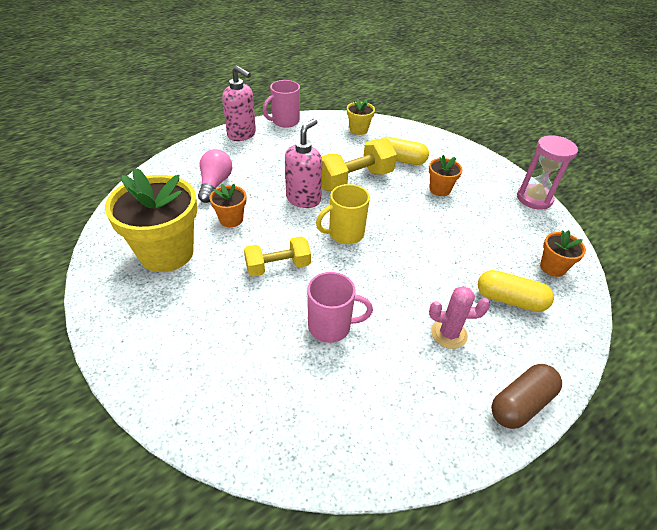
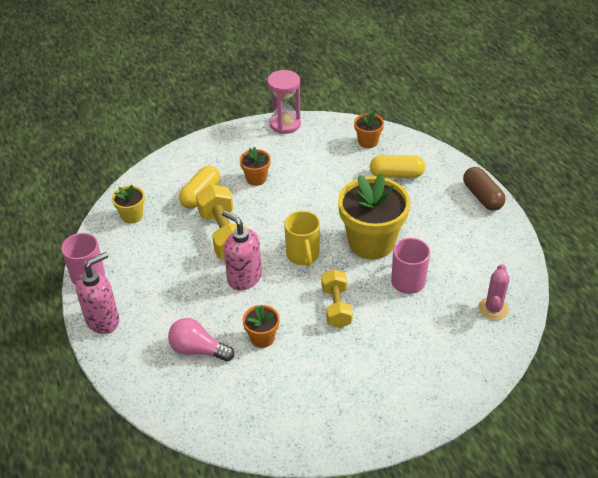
camera: 75 degrees left, 0 degrees up
yellow flower pot [105,168,198,272] -> yellow flower pot moved to [338,173,410,260]
pink cactus [429,286,490,349] -> pink cactus moved to [478,264,510,320]
yellow capsule [478,270,554,312] -> yellow capsule turned 60 degrees clockwise [370,155,425,178]

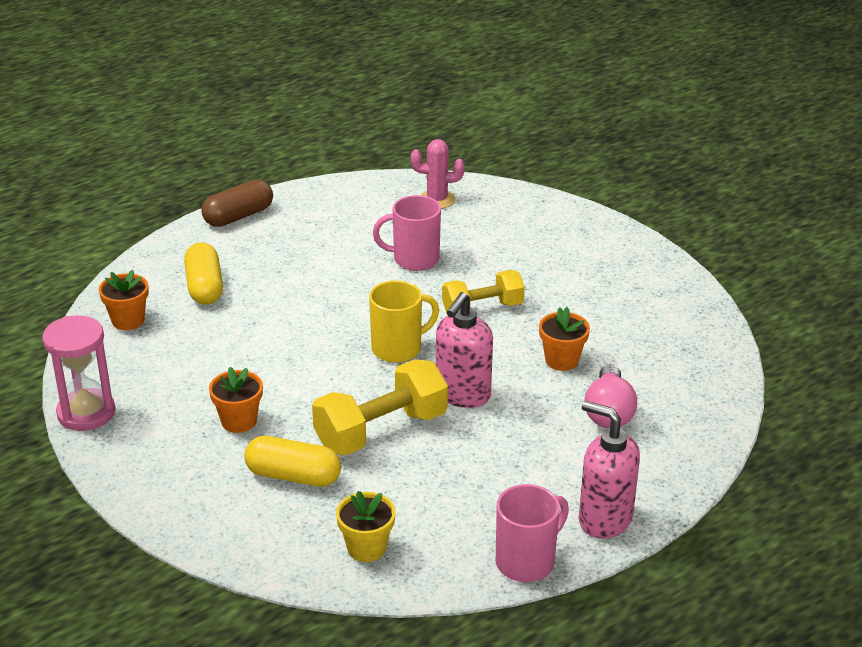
camera: 105 degrees left, 10 degrees down
yellow flower pot [338,173,410,260] -> none

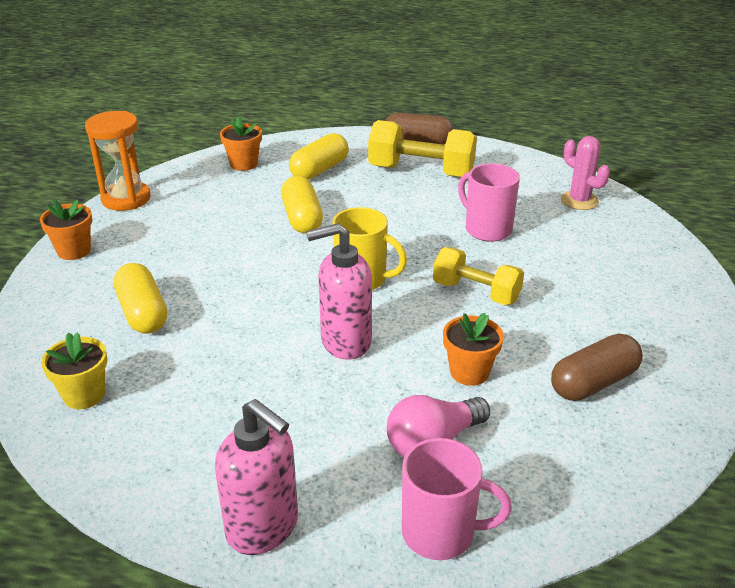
camera: 50 degrees right, 0 degrees up
pink hourglass [42,315,115,431] -> orange hourglass [85,111,150,211]
orange flower pot [209,367,263,433] -> orange flower pot moved to [40,200,92,260]
yellow dumbbell [312,359,448,456] -> yellow dumbbell moved to [368,120,477,177]
pink mug [496,484,569,582] -> pink mug moved to [402,438,512,560]
pink soap dispenser [579,401,640,539] -> pink soap dispenser turned 135 degrees clockwise [215,399,298,555]
none -> yellow capsule [281,176,323,234]
none -> brown capsule [551,333,643,401]

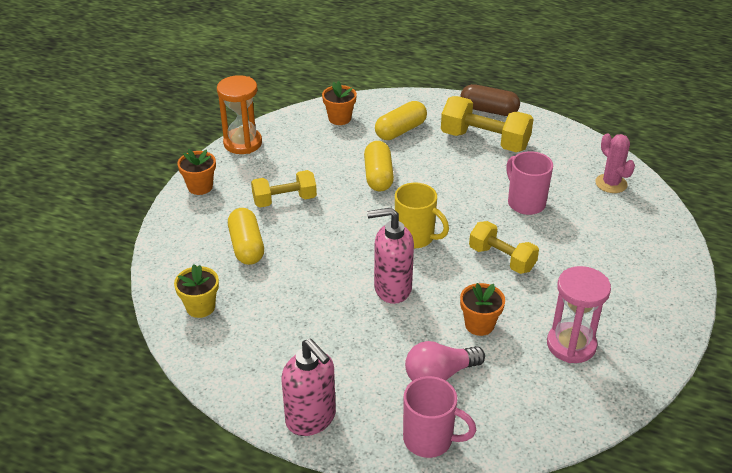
camera: 10 degrees right, 5 degrees up
brown capsule [551,333,643,401] -> pink hourglass [547,266,611,363]
none -> yellow dumbbell [251,170,317,207]

